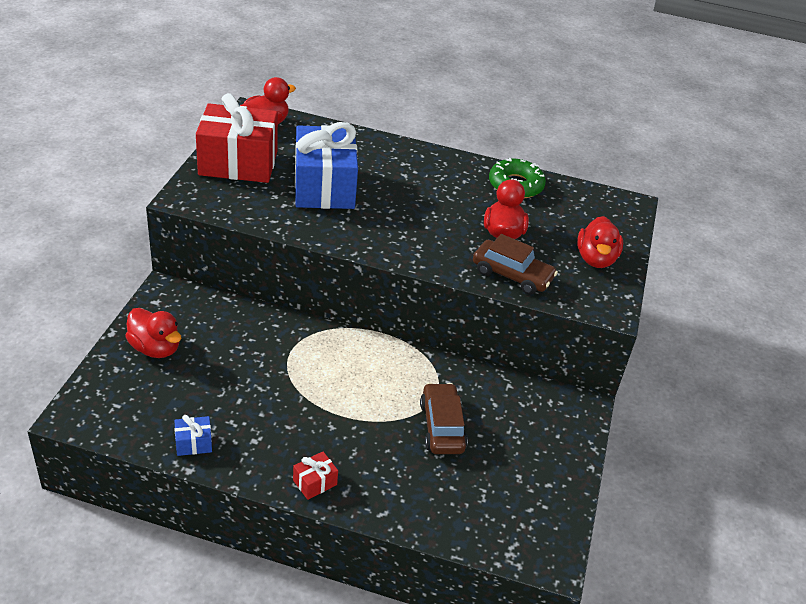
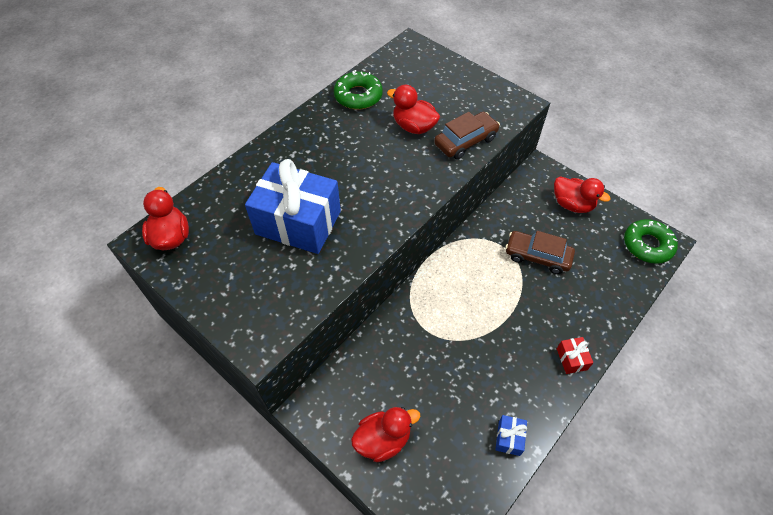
camera: 60 degrees left, 15 degrees up
red gift [196,93,278,183] -> none
red duck [577,216,623,268] -> red duck moved to [554,176,611,213]
none -> green donut [624,219,678,264]

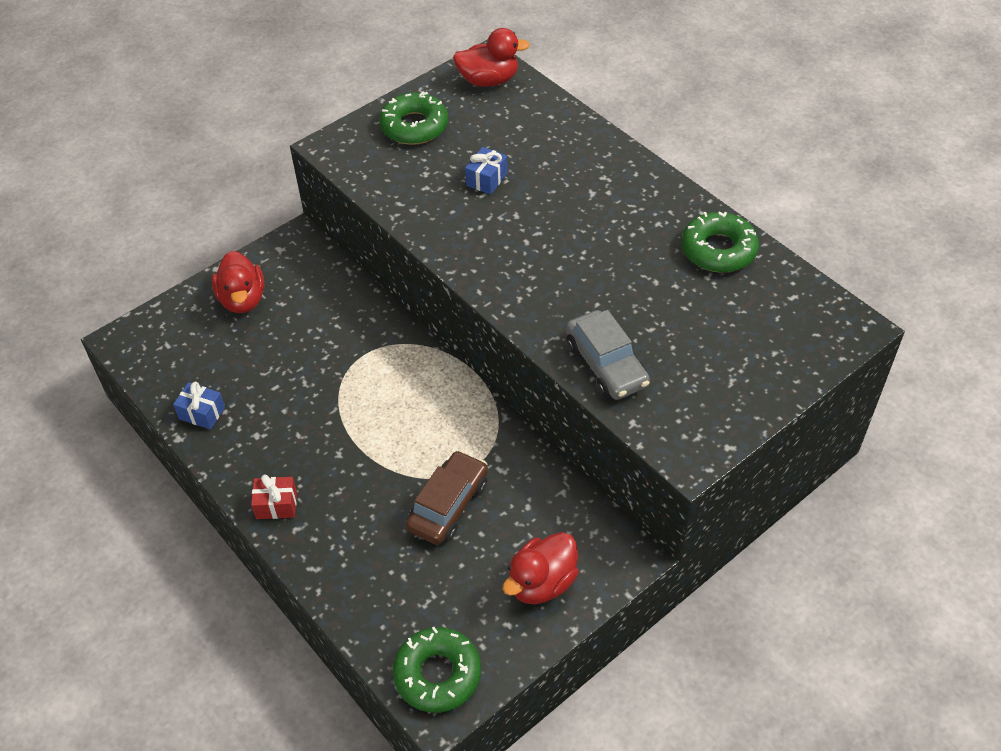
camera: 100 degrees right, 5 degrees down
blue gift [245,159,341,254] -> blue gift [465,147,507,195], size x0.40
red duck [387,85,440,134] -> none
brown car [434,112,500,159] -> grey car [566,310,650,400]
none -> green donut [379,92,448,145]

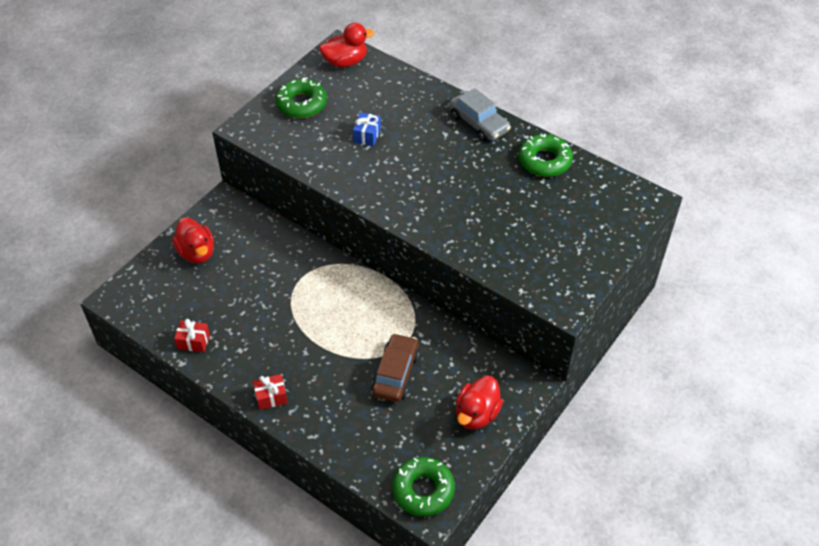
camera: 15 degrees left, 0 degrees up
blue gift [173,382,225,430] -> red gift [174,319,210,352]
grey car [566,310,650,400] -> grey car moved to [449,88,511,142]

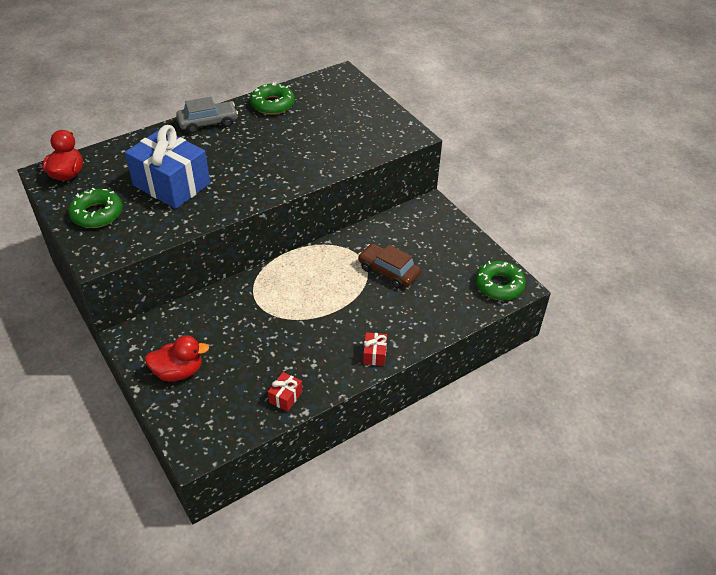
camera: 70 degrees left, 5 degrees down
blue gift [353,113,381,146] -> blue gift [125,125,210,209], size x2.48
red duck [456,376,503,430] -> none

